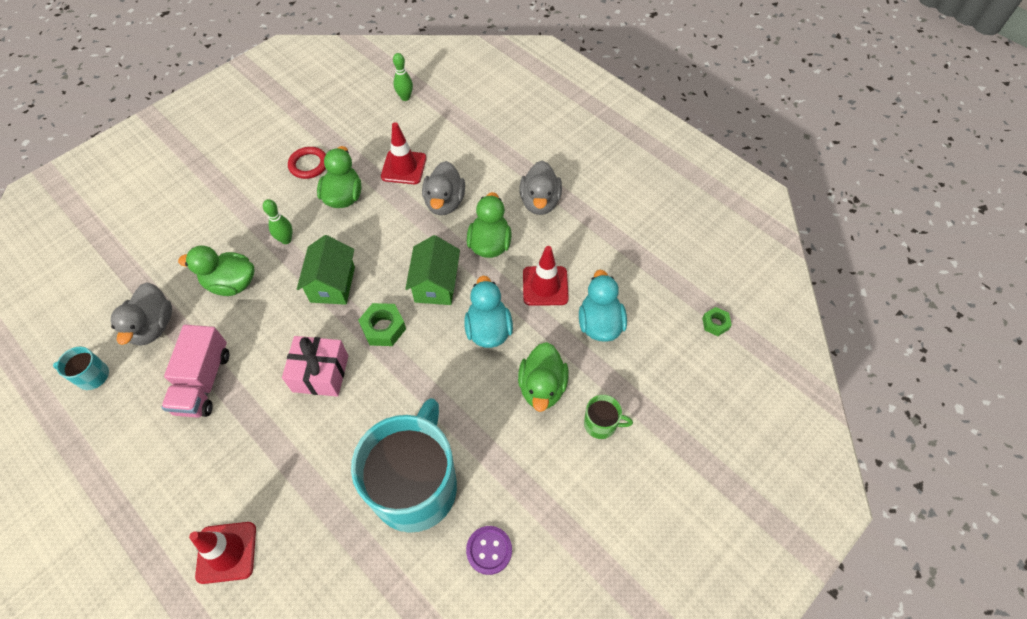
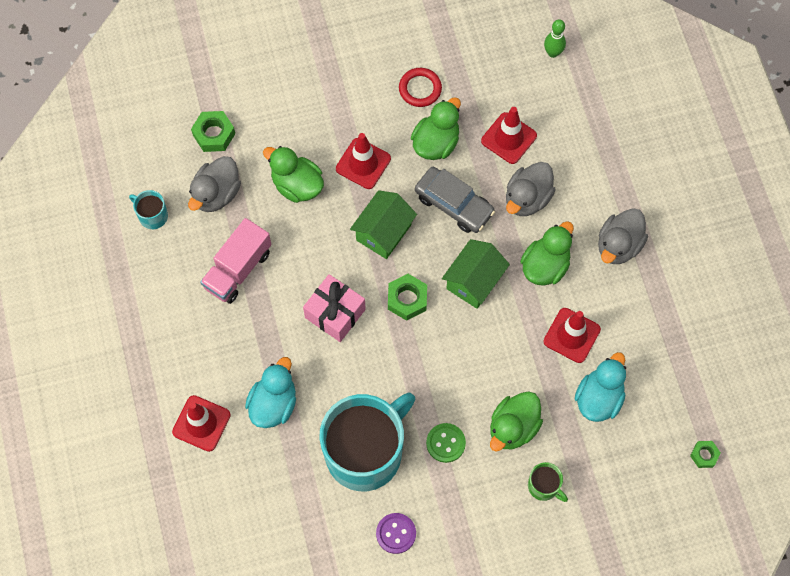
camera: 30 degrees right, 10 degrees up
green bowling pin [263,199,293,244] -> red traffic cone [336,133,391,189]
turquoise duck [464,276,513,348] -> turquoise duck moved to [245,357,296,428]
none -> green nut [191,111,235,152]
none -> grey car [415,167,495,233]
none -> green button [426,423,466,463]

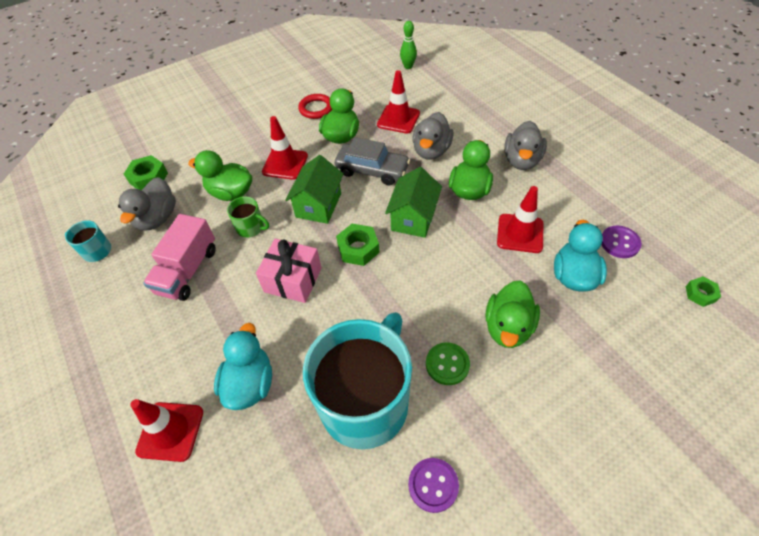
camera: 15 degrees left, 15 degrees down
green mug [528,462,568,502] -> green mug moved to [227,196,269,238]
none -> purple button [602,226,642,258]

